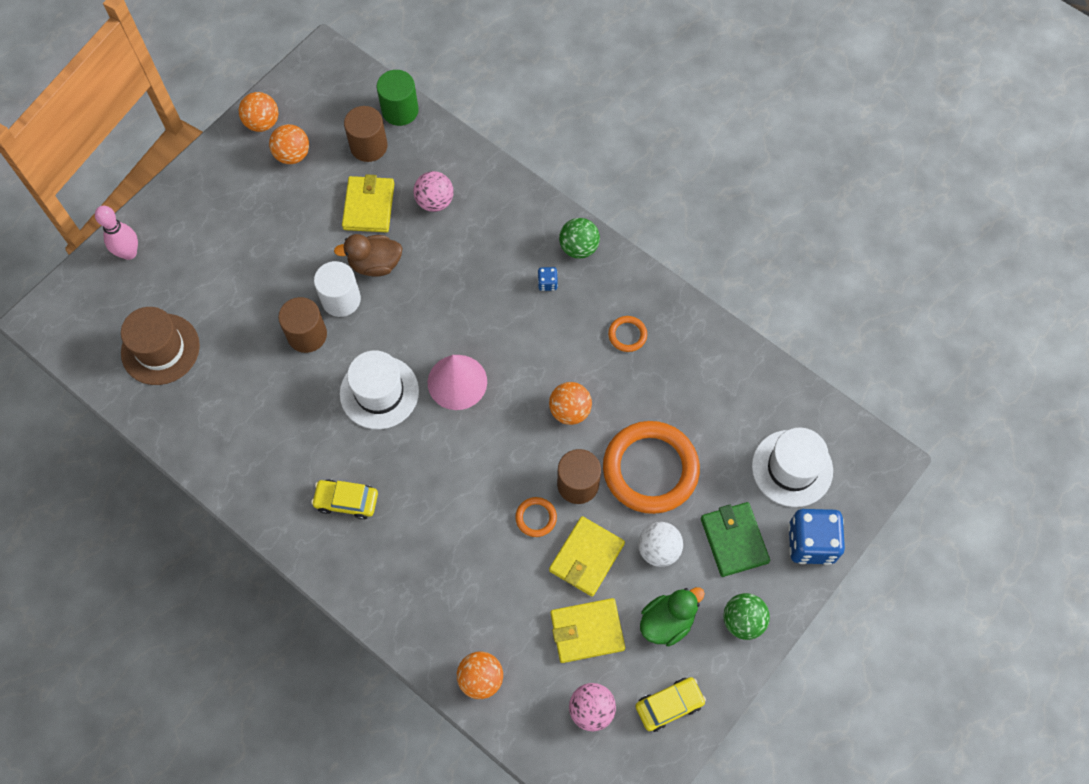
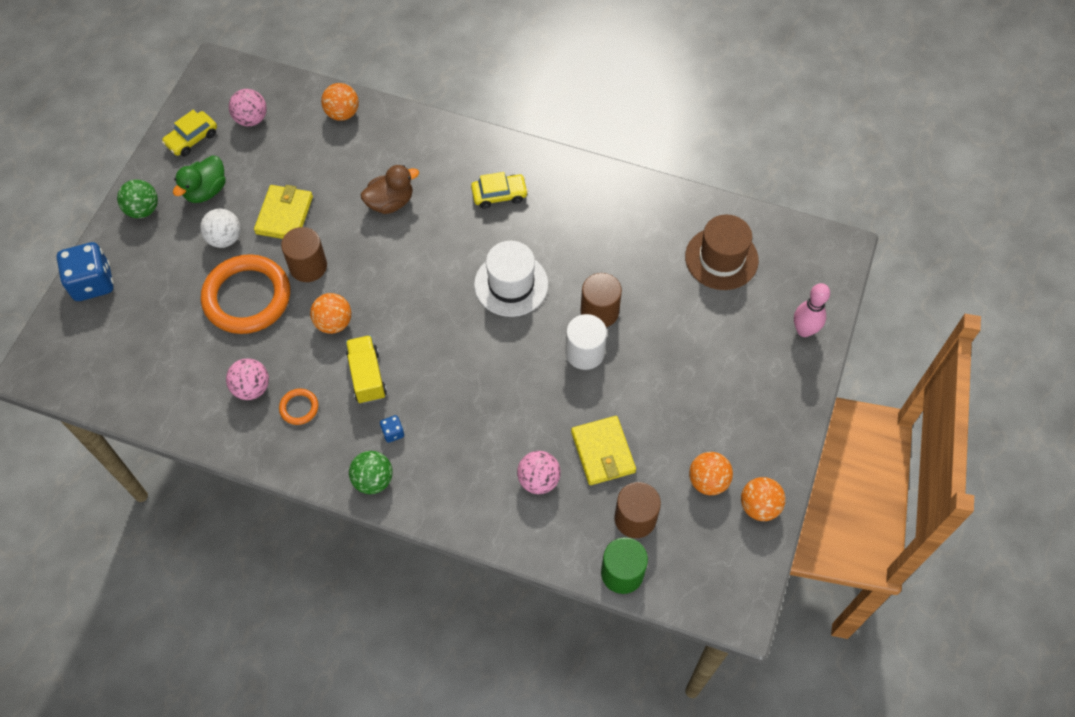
camera: 160 degrees right, 5 degrees down
brown duck [334,234,403,277] -> brown duck moved to [361,165,419,214]
pink cone [428,355,487,410] -> none
orange ring [515,497,557,537] -> none
yellow wallet [551,598,625,663] -> none
green wallet [701,502,770,577] -> none
white hat [752,427,833,507] -> none
none -> pink ball [226,358,269,400]
none -> yellow truck [346,335,387,404]

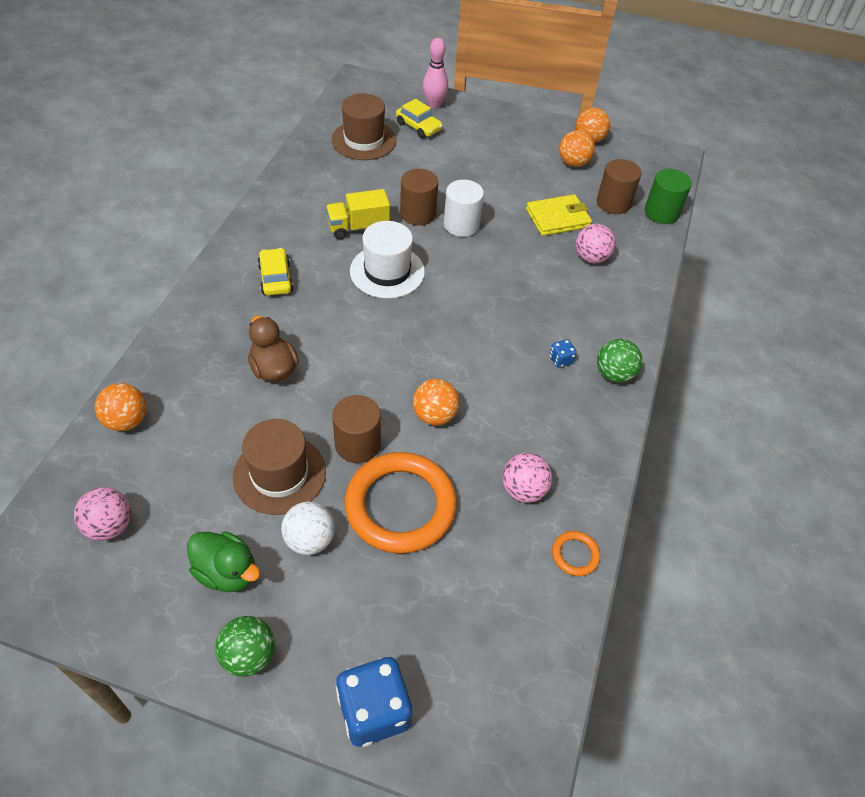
camera: 95 degrees left, 10 degrees down
yellow car [162,110,217,156] -> yellow car moved to [396,99,443,139]
yellow wallet [254,185,313,239] -> brown hat [233,419,326,515]
orange ring [279,389,318,425] -> orange ring moved to [552,531,600,576]
yellow truck [346,335,387,404] -> yellow truck moved to [326,189,390,239]

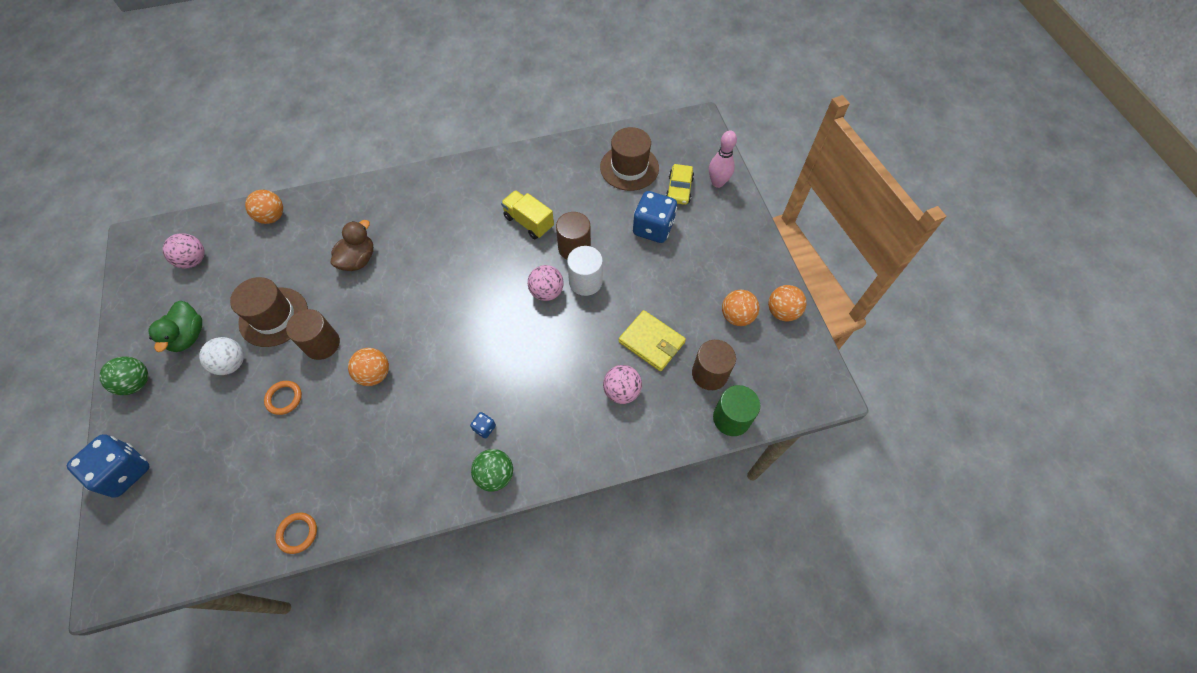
camera: 60 degrees right, 10 degrees up
yellow car [258,248,294,296] -> none
orange ring [345,452,457,554] -> orange ring [264,381,302,415], size x0.42
white hat [350,221,425,299] -> none
pink ball [502,453,552,503] -> pink ball moved to [528,265,564,301]
none -> blue dice [633,191,677,243]

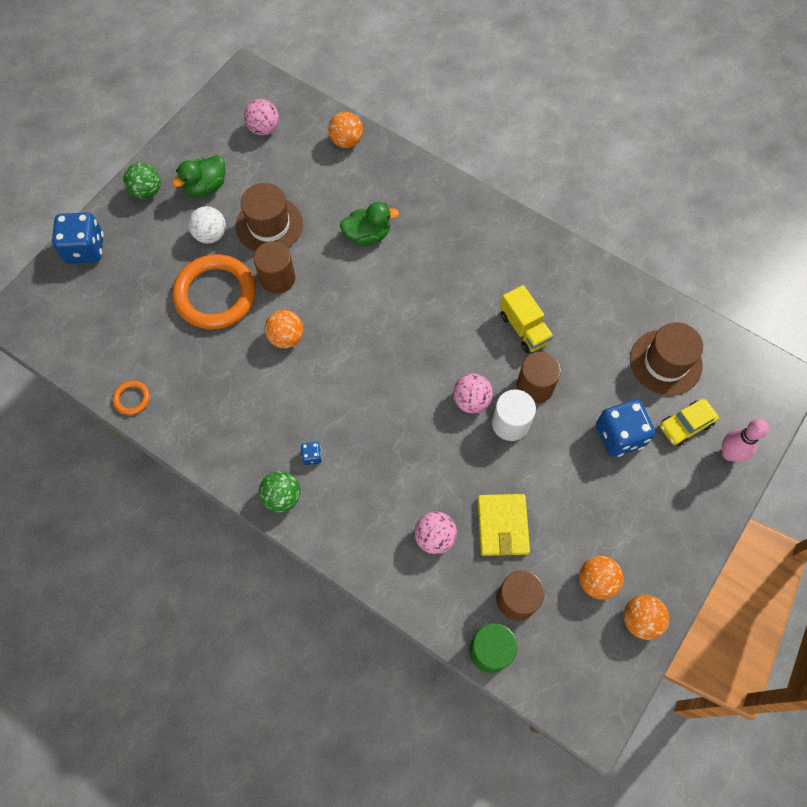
camera: 50 degrees right, 5 degrees up
orange ring [264,381,302,415] -> orange ring [172,254,256,329], size x2.37
brown duck [331,220,373,271] -> green duck [340,202,399,246]
yellow truck [501,190,554,239] -> yellow truck turned 150 degrees clockwise [500,285,554,353]

